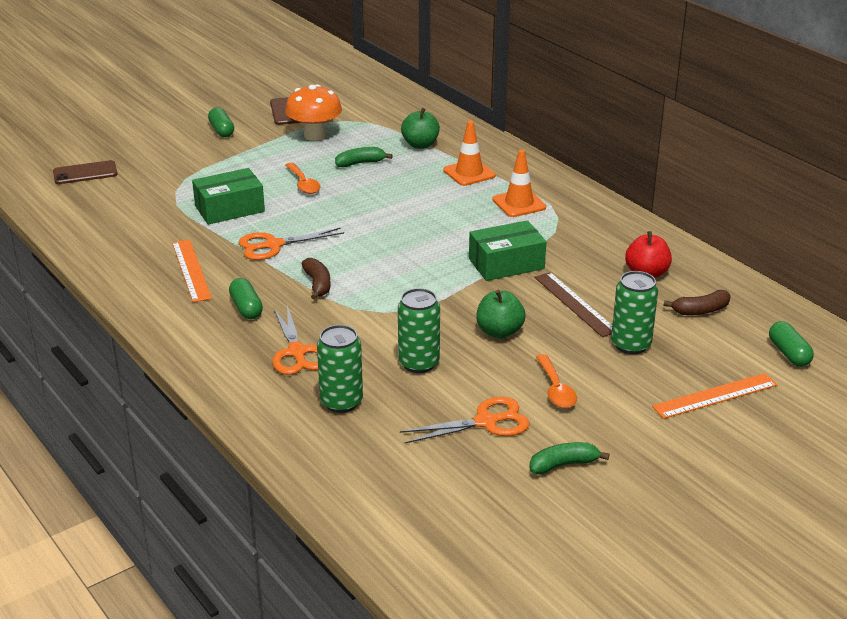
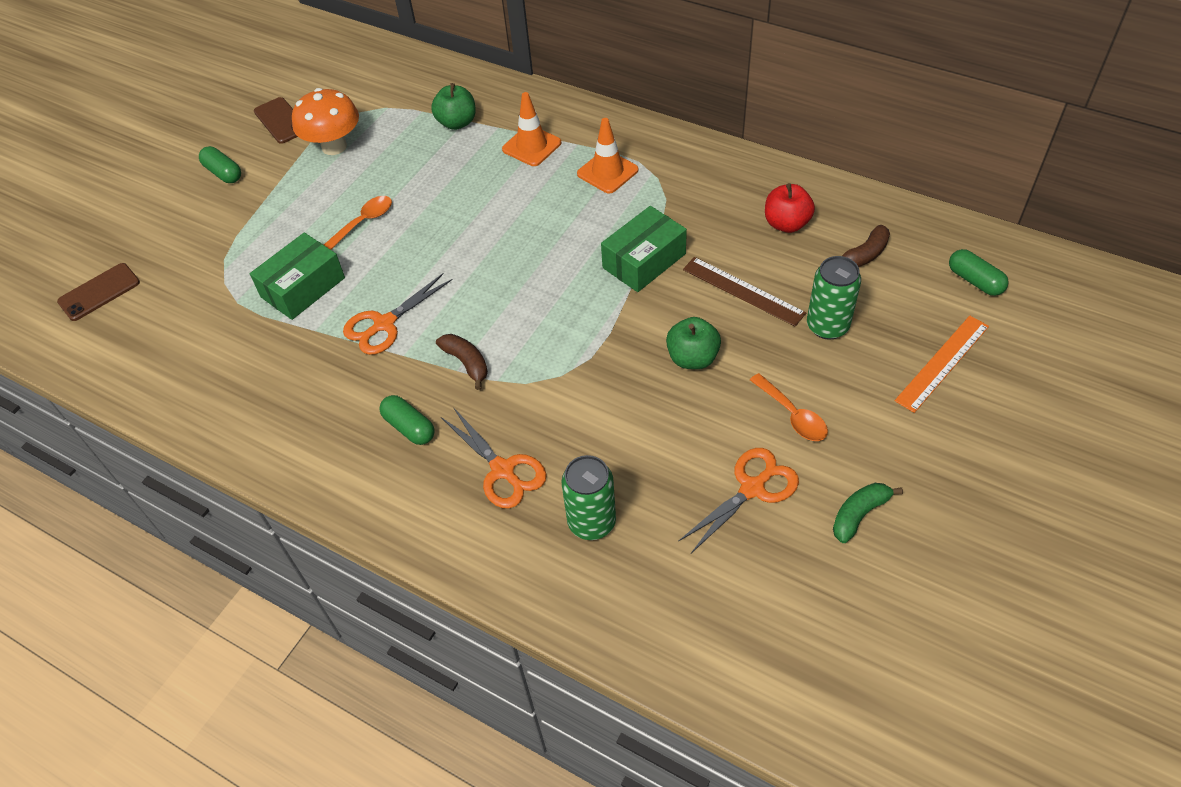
camera: 20 degrees left, 20 degrees up
orange ruler [172,239,212,302] -> none
orange spoon [285,163,321,194] -> orange spoon turned 90 degrees counterclockwise [324,196,392,250]
green banana [335,147,393,167] -> none
green can [398,288,440,373] -> none

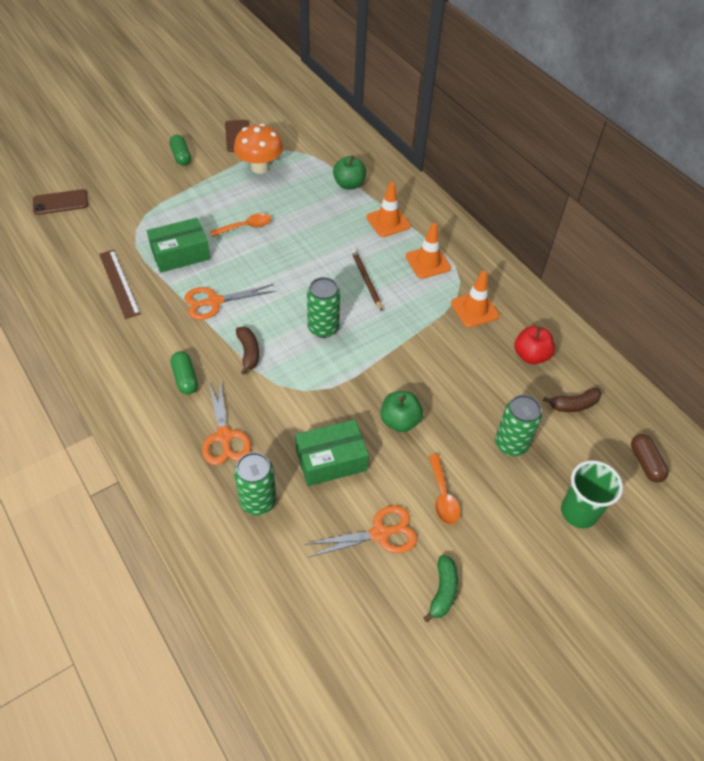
camera: 20 degrees right, 0 degrees up
green box [601,206,687,292] -> green box moved to [295,419,369,486]
brown ruler [683,257,806,327] -> brown ruler moved to [99,250,140,319]
green banana [833,483,903,543] -> green banana turned 120 degrees clockwise [424,555,458,622]
orange ruler [895,316,989,413] -> green cup [561,460,623,529]
green capsule [949,249,1009,296] -> brown capsule [631,434,669,483]
none -> green can [307,277,340,338]
none -> brown pencil [351,249,382,311]
none -> orange traffic cone [451,271,499,328]

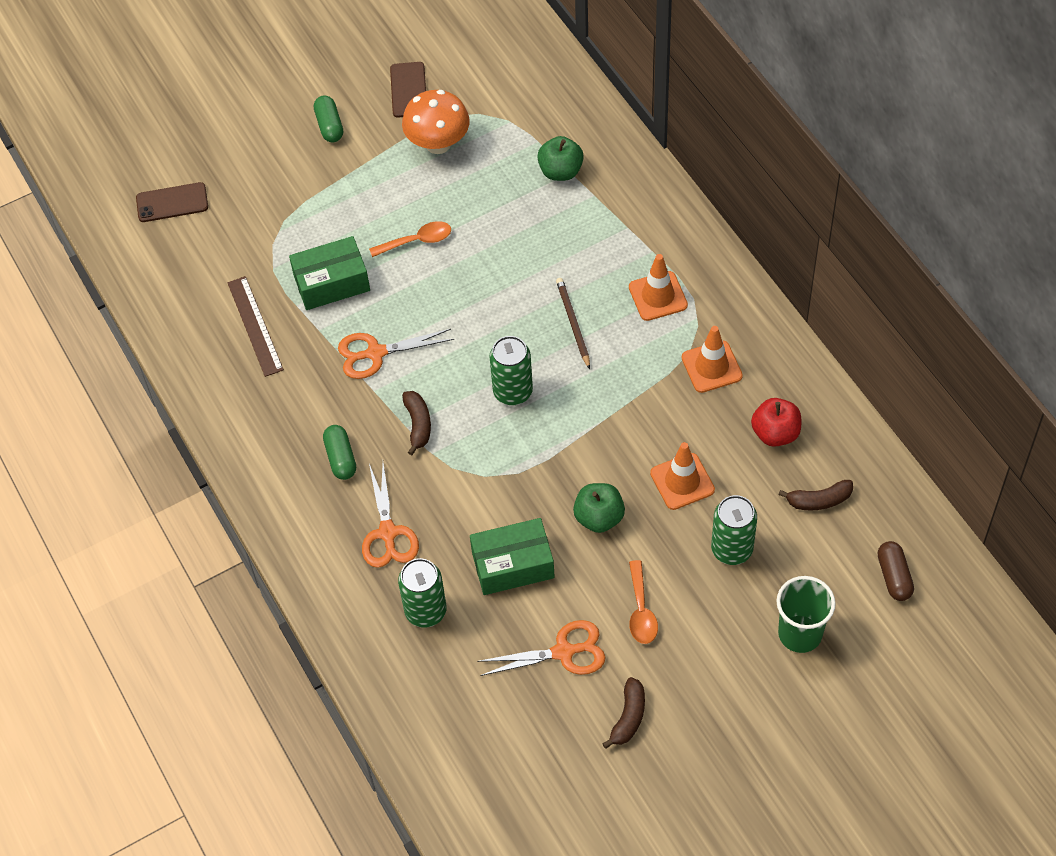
camera: 10 degrees right, 5 degrees up
orange traffic cone [366,182,411,237] -> orange traffic cone moved to [650,442,715,510]
green banana [424,555,458,622] -> brown banana [603,677,645,749]

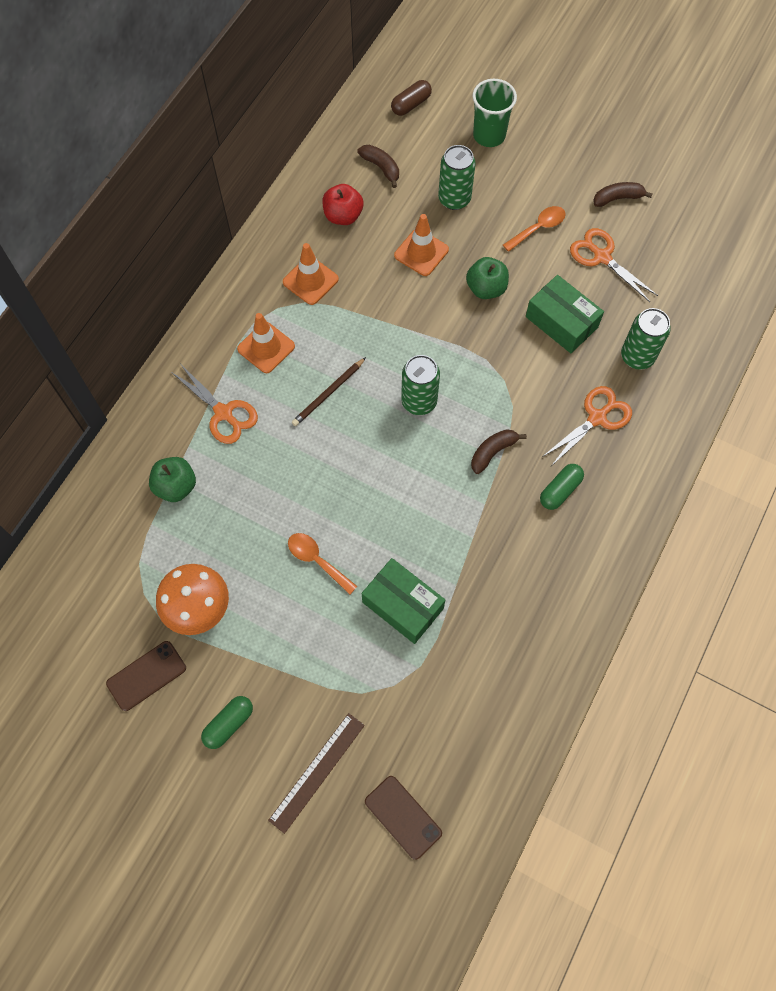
camera: 125 degrees left, 10 degrees up
brown ruler [227,276,284,377] -> brown ruler moved to [268,713,365,834]
orange scissors [338,329,454,379] -> orange scissors moved to [171,365,258,444]

